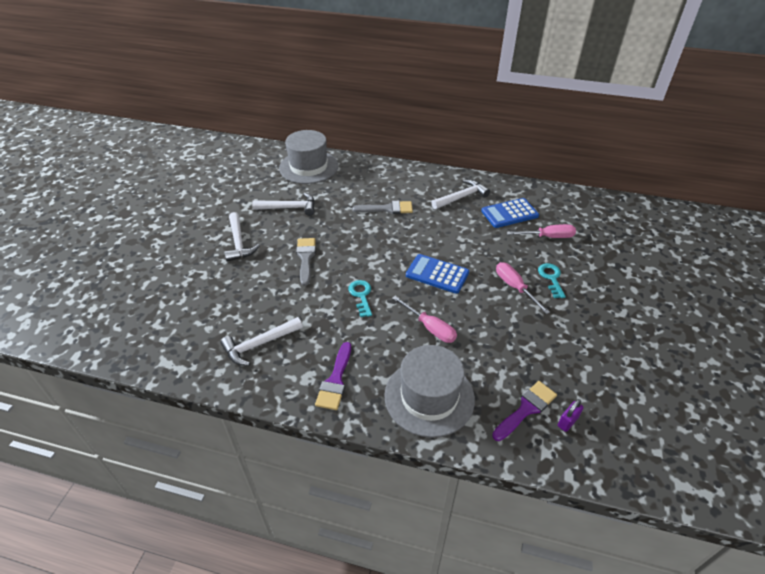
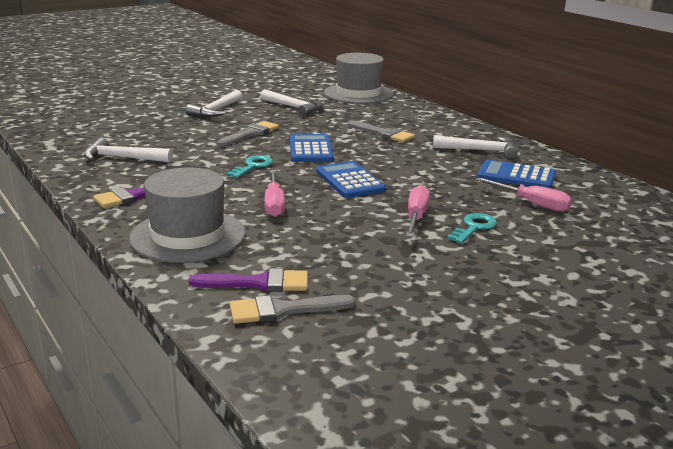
camera: 40 degrees right, 20 degrees down
purple padlock [558,399,584,432] -> grey brush [230,295,356,324]
none -> blue calculator [290,134,334,162]

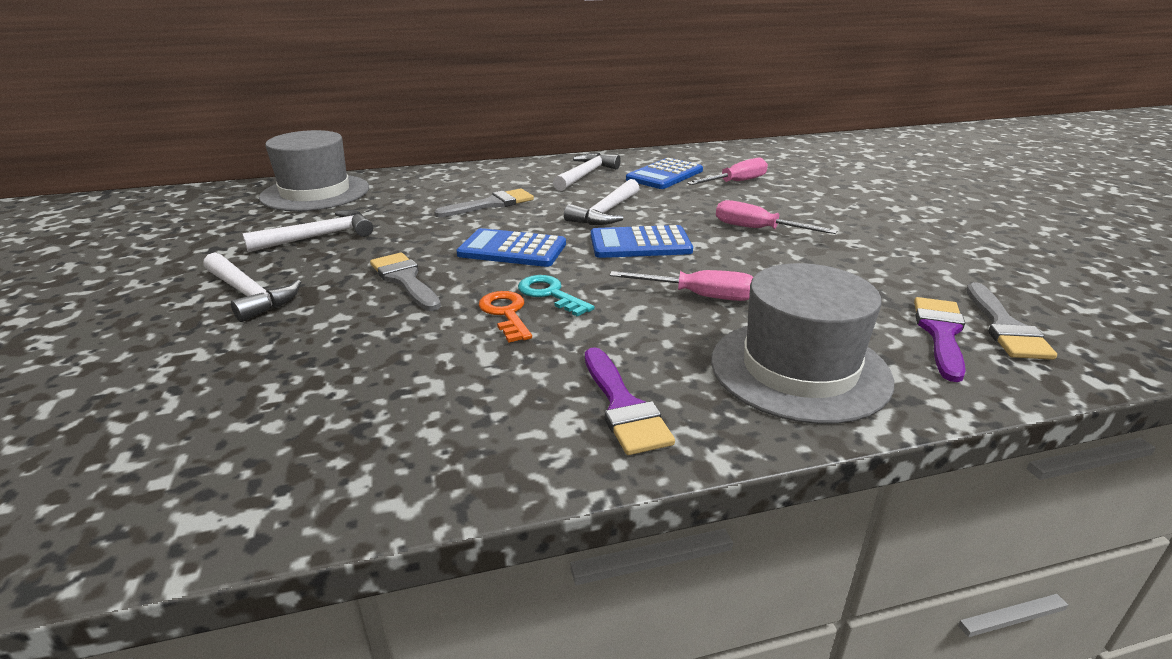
camera: 70 degrees left, 5 degrees up
white hammer [84,137,173,162] -> white hammer moved to [564,179,639,225]
turquoise key [447,213,497,244] -> none
none -> orange key [479,291,532,343]

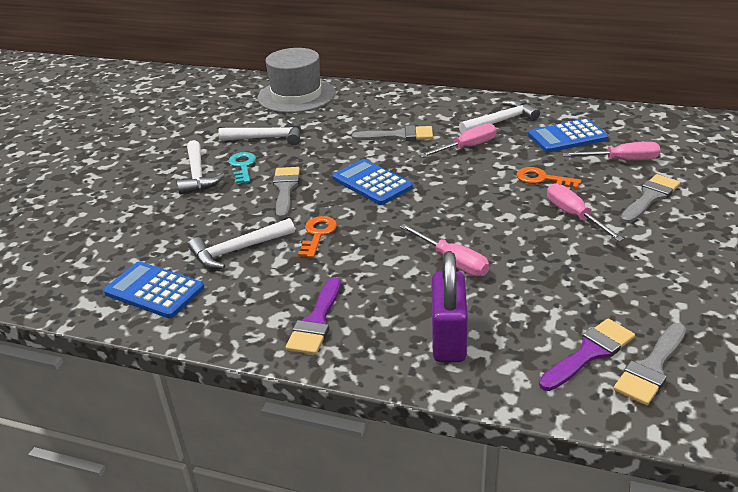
camera: 35 degrees right, 5 degrees up
turquoise key [518,275,595,317] -> turquoise key moved to [228,152,256,184]
white hammer [564,179,639,225] -> white hammer moved to [188,218,295,269]
blue calculator [591,225,693,258] -> blue calculator moved to [104,261,204,318]
grey hat [711,263,894,424] -> purple padlock [432,251,468,362]
none -> pink screwdriver [419,123,496,158]
none -> orange key [516,167,582,189]
none -> grey brush [620,174,680,223]

